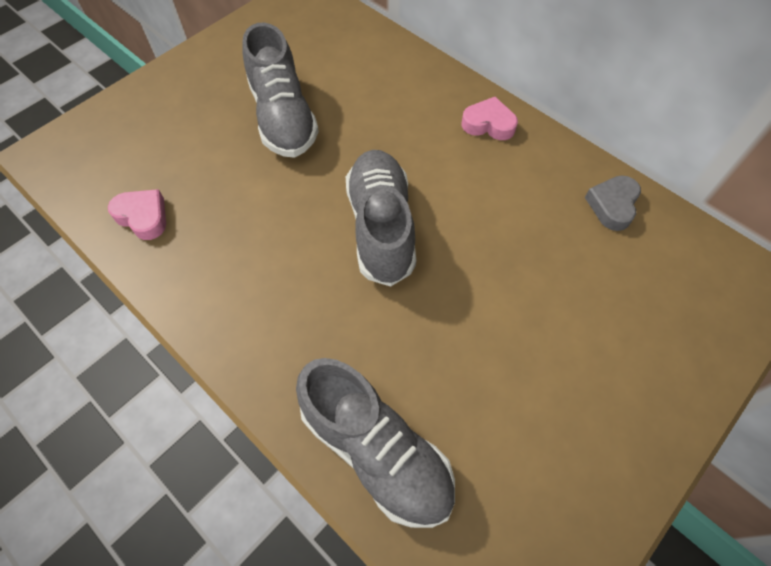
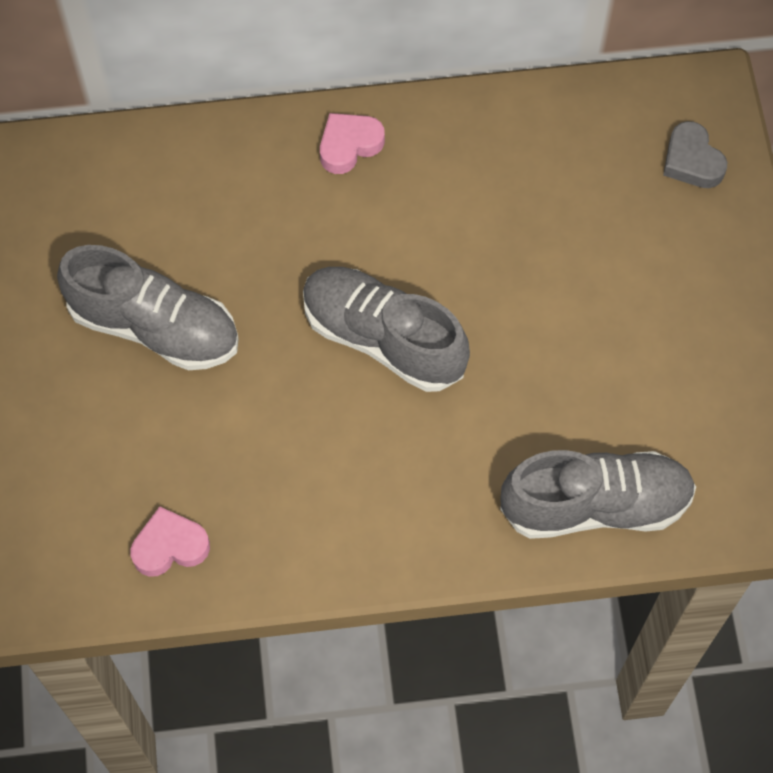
camera: 50 degrees left, 5 degrees up
grey heart [585,175,641,231] -> grey heart moved to [663,121,727,188]

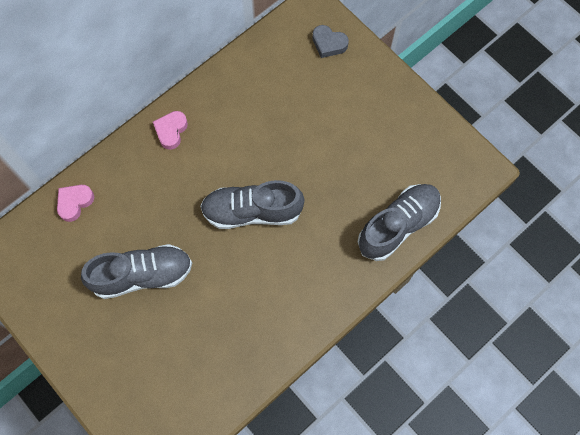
camera: 35 degrees left, 5 degrees up
pink heart [130,506,210,577] -> pink heart moved to [57,185,94,222]

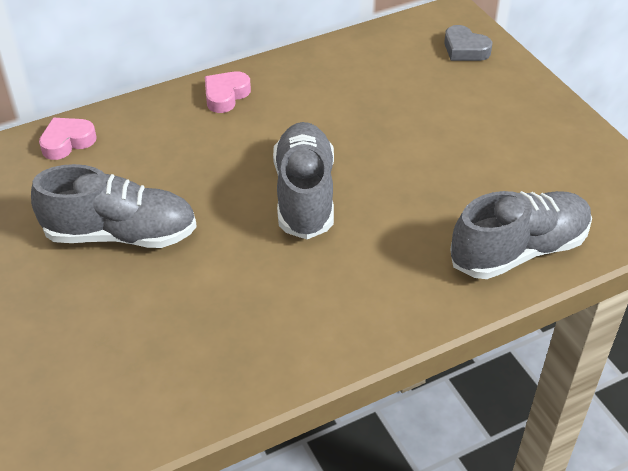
camera: 15 degrees right, 25 degrees down
grey shoe [200,180,305,229] -> grey shoe turned 75 degrees clockwise [273,122,334,239]

